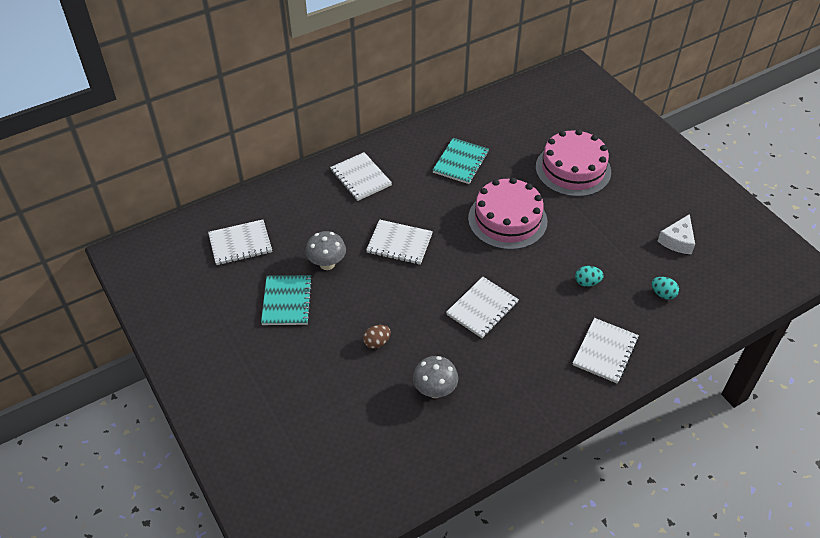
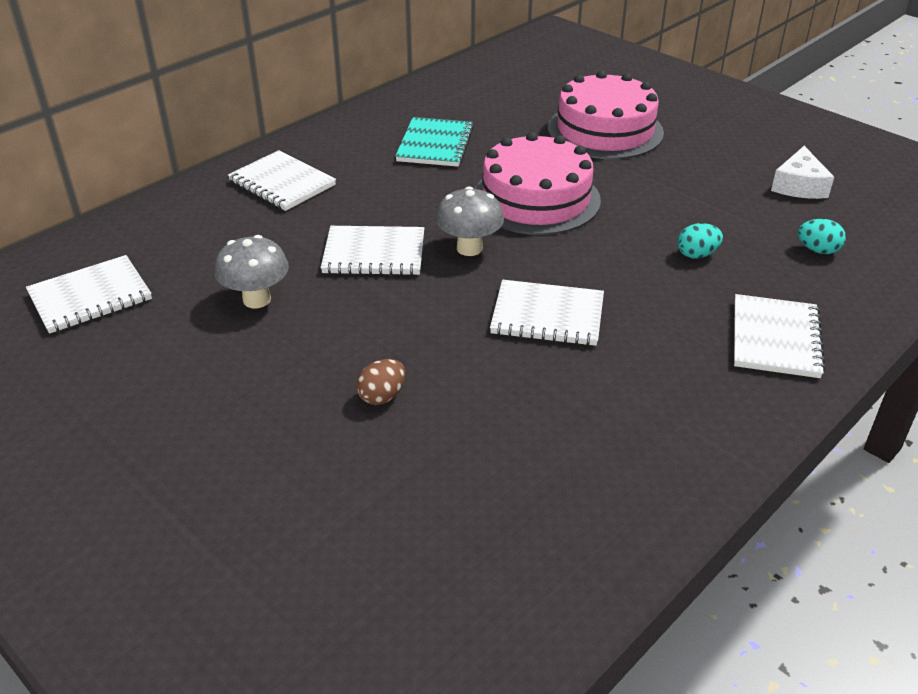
camera: 15 degrees left, 10 degrees down
turquoise notebook [261,275,313,325] -> none
grey mushroom [413,356,458,398] -> grey mushroom moved to [436,186,504,256]
white notebook [446,277,519,338] -> white notebook turned 75 degrees clockwise [490,280,604,346]

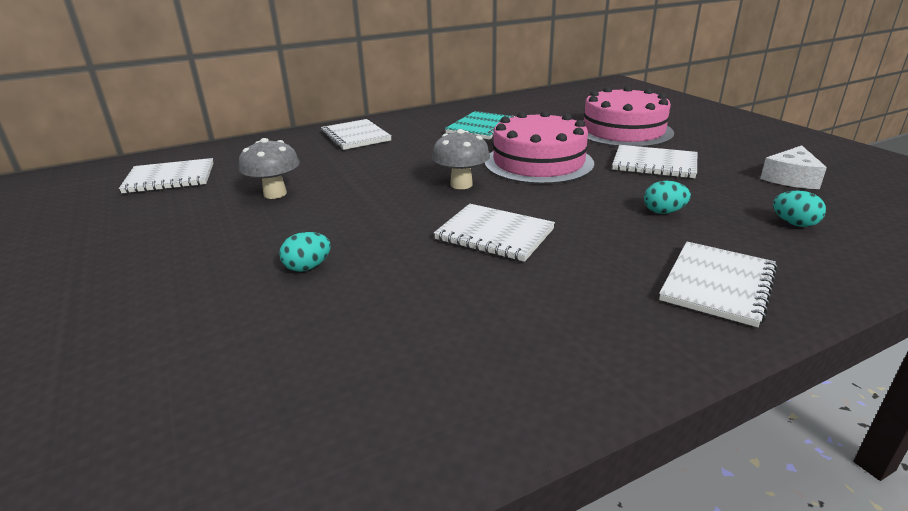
camera: 20 degrees right, 10 degrees down
white notebook [321,226,424,275] -> white notebook moved to [612,145,697,179]
brown egg [356,359,405,405] -> turquoise egg [279,232,331,272]

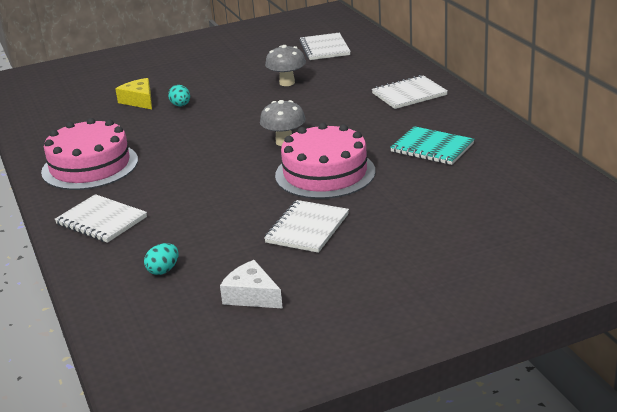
camera: 95 degrees right, 0 degrees up
white notebook [434,204,555,262] -> none
pink cake [584,86,674,147] -> pink cake moved to [41,118,138,190]
turquoise egg [644,181,691,214] -> none
none -> yellow cheese [115,78,152,109]

